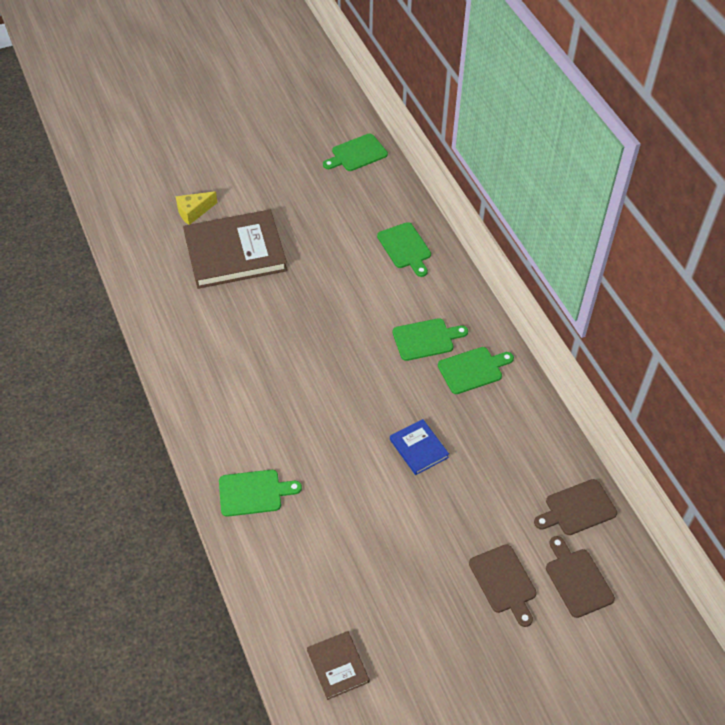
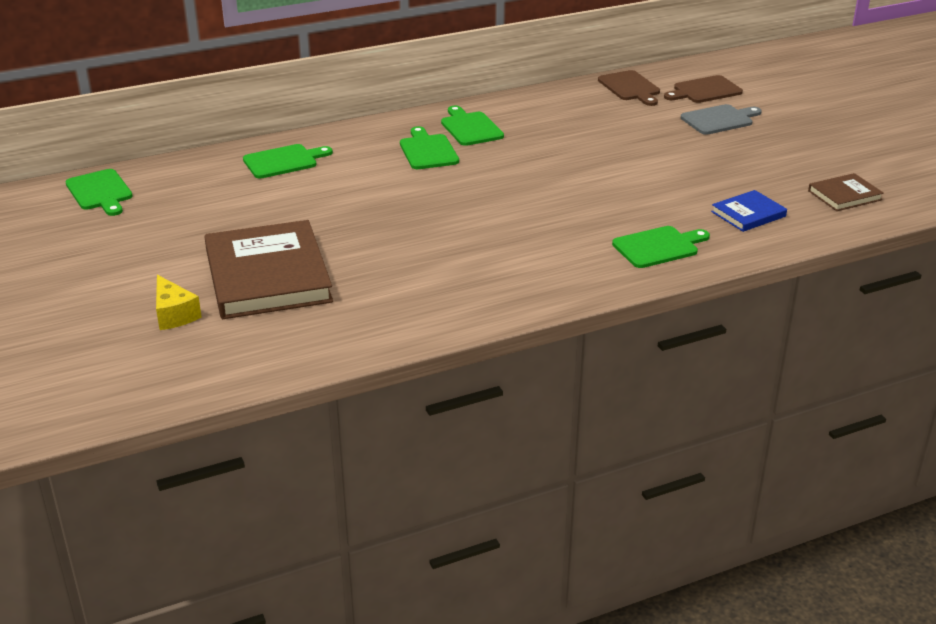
camera: 90 degrees left, 20 degrees down
green cutting board [219,470,302,517] -> green cutting board turned 75 degrees clockwise [612,226,710,268]
blue book [390,419,449,475] -> blue book moved to [711,190,787,232]
brown cutting board [469,544,537,627] -> grey cutting board [681,104,762,135]

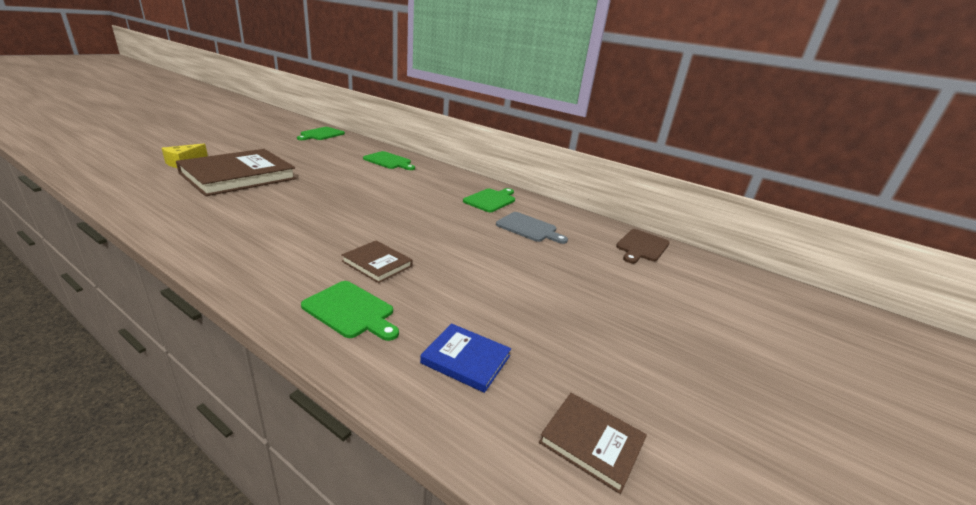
camera: 55 degrees right, 5 degrees down
green cutting board [400,126,459,169] -> none
brown cutting board [664,75,743,103] -> none
grey cutting board [681,104,762,135] -> grey cutting board moved to [496,212,568,244]
none -> brown book [341,241,413,283]

